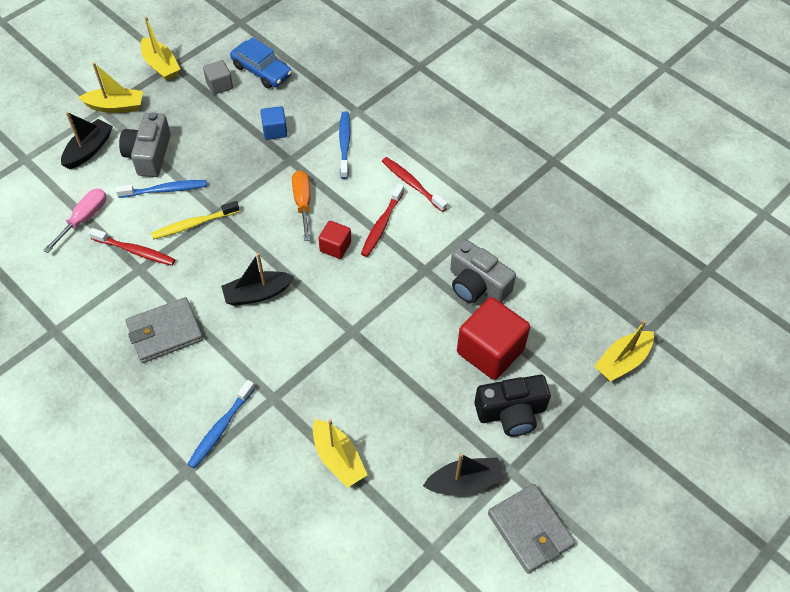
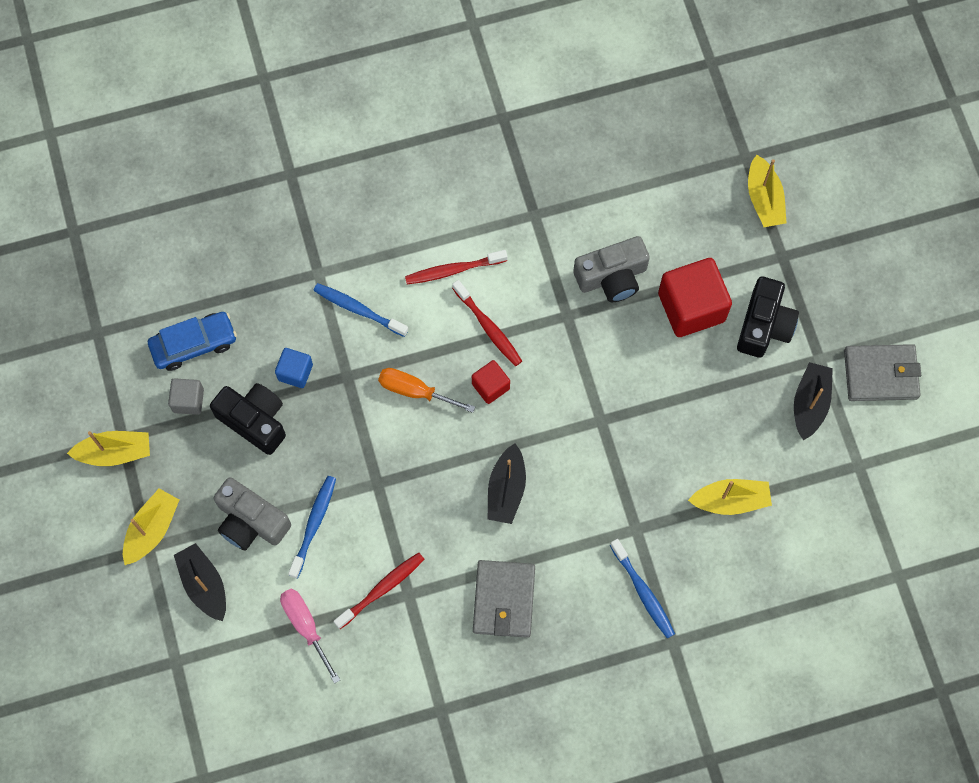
camera: 60 degrees left, 15 degrees up
yellow toothbrush [151,201,240,239] -> none
none -> black camera [210,383,286,455]

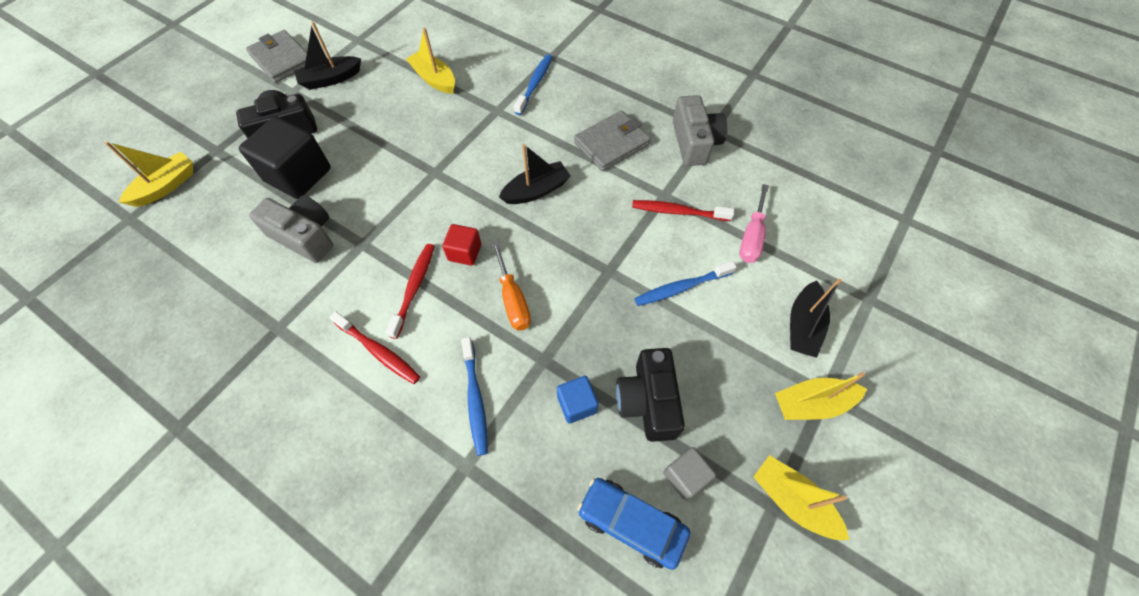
camera: 130 degrees left, 10 degrees down
grey camera [213,477,291,551] -> grey camera moved to [673,95,727,166]
red cube [658,258,732,337] -> black cube [239,116,331,199]

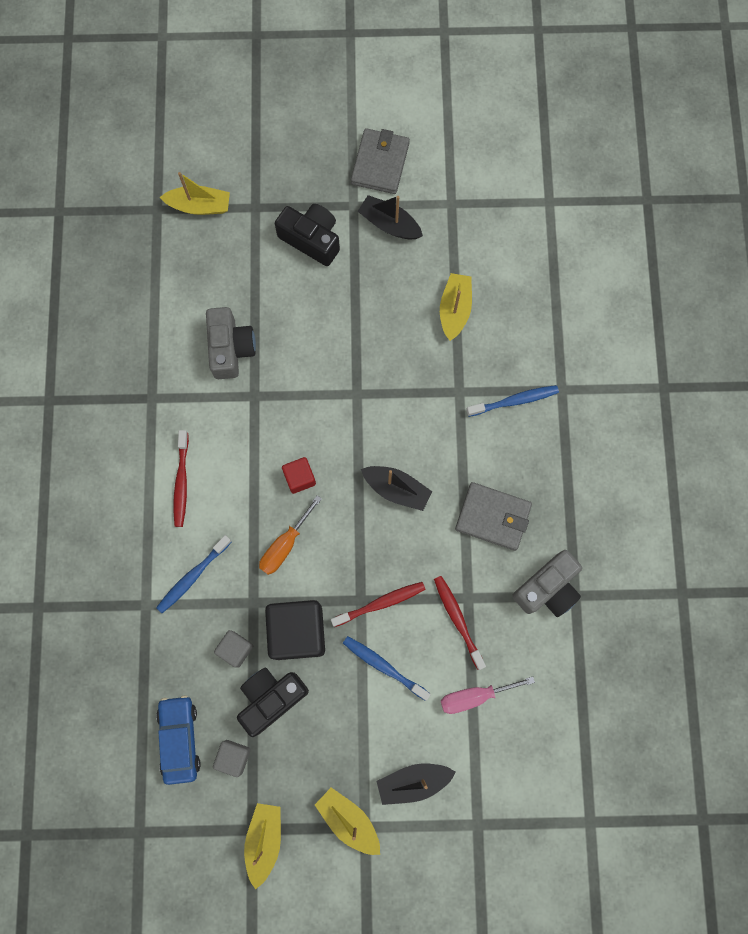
camera: 55 degrees right, 15 degrees up
black cube [239,116,331,199] -> black cube moved to [265,600,325,660]
red toothbrush [386,244,435,339] -> red toothbrush moved to [331,582,426,627]
blue cube [557,376,599,423] -> grey cube [214,630,253,668]

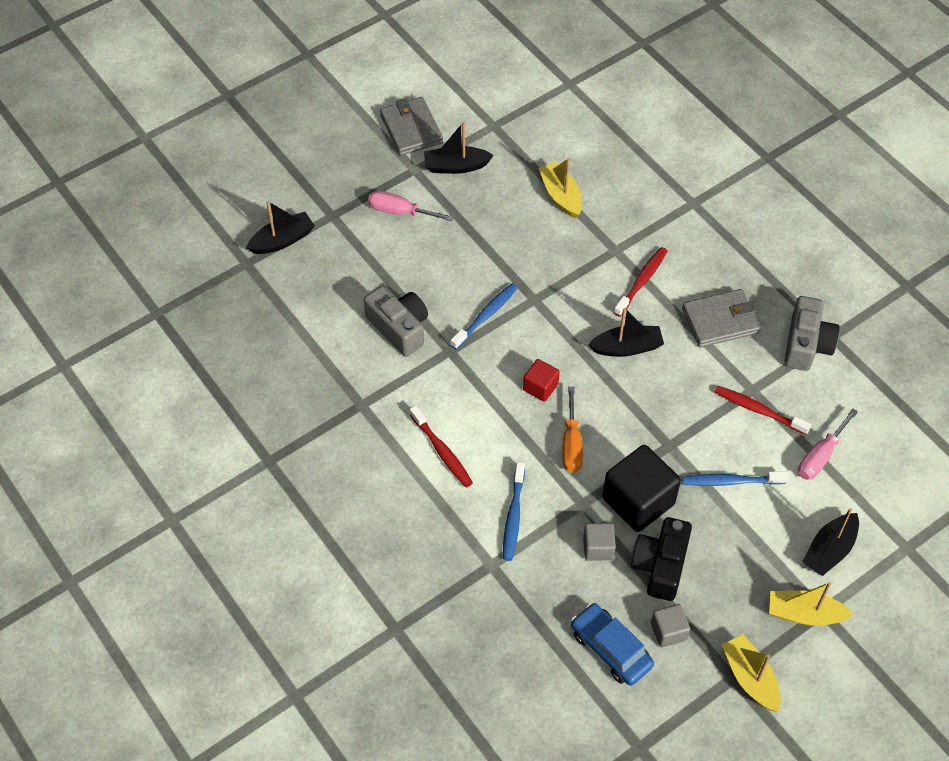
camera: 35 degrees left, 20 degrees down
yellow boat [160,172,230,215] -> black boat [246,201,315,254]
black camera [275,204,340,266] -> pink screwdriver [368,191,454,221]
red toothbrush [331,582,426,627] -> red toothbrush moved to [614,247,667,317]
blue toothbrush [466,385,559,417] -> blue toothbrush moved to [450,283,518,349]

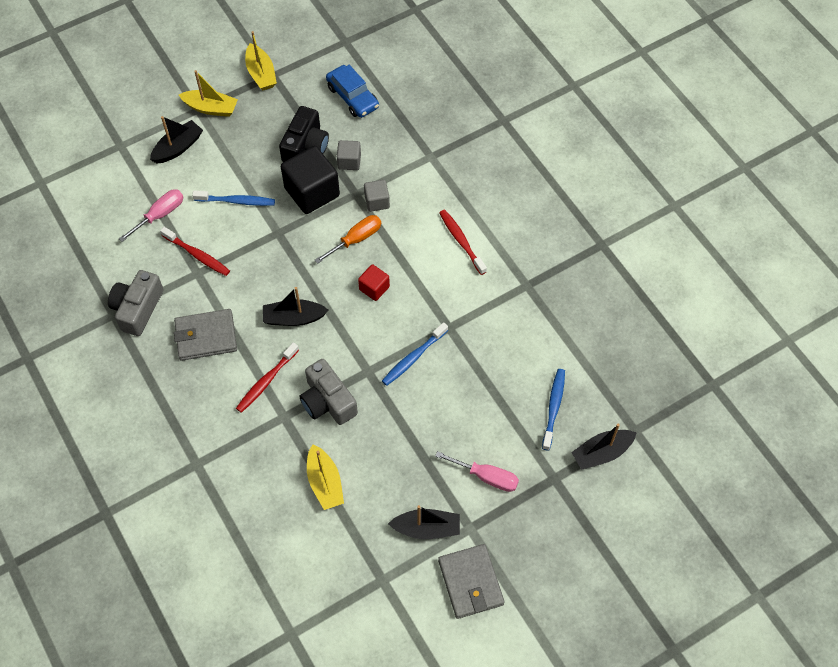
camera: 175 degrees left, 5 degrees up
grey camera [364,286,428,356] -> grey camera moved to [299,359,358,425]
blue toothbrush [503,462,525,561] -> blue toothbrush moved to [542,369,565,451]
orange screwdriver [562,386,583,473] -> orange screwdriver turned 45 degrees clockwise [315,215,381,264]
grey cube [651,604,690,647] -> grey cube moved to [364,180,390,212]

